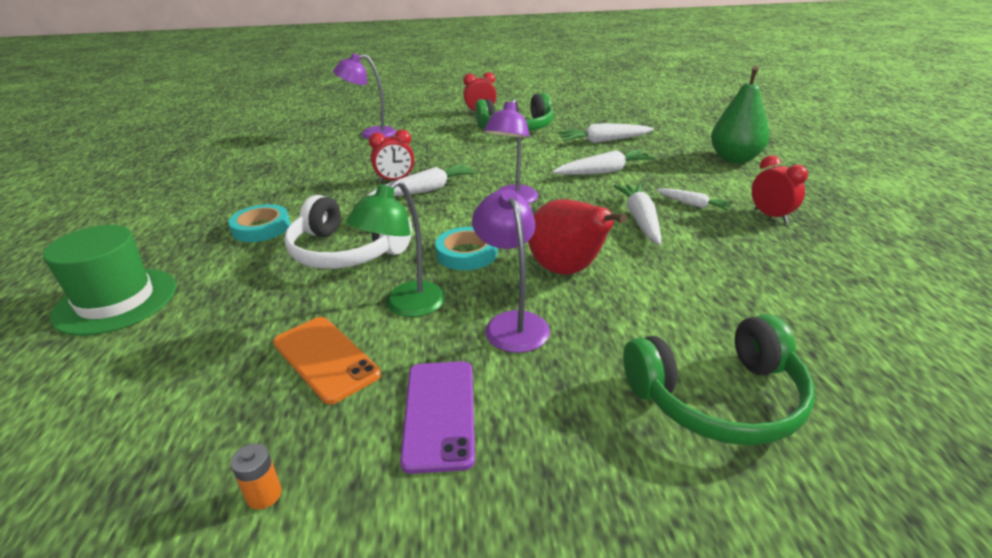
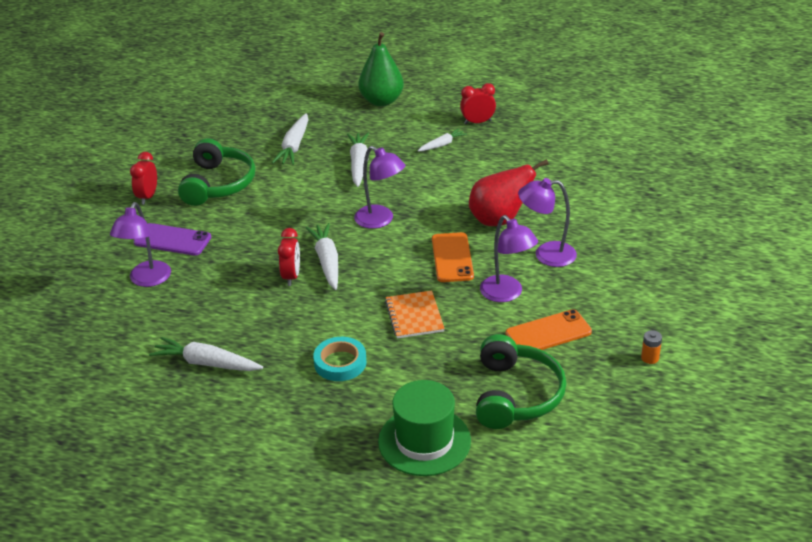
camera: 70 degrees left, 5 degrees up
white headphones [284,195,412,269] -> orange notebook [385,290,445,339]
green lamp [346,180,446,317] -> purple lamp [480,215,538,302]
purple phone [400,361,475,474] -> purple phone moved to [134,223,211,256]
turquoise tape [435,227,498,270] -> orange phone [432,232,474,282]
white carrot [613,183,661,245] -> white carrot moved to [149,337,263,371]
green headphones [623,314,815,445] -> green headphones moved to [476,334,566,429]

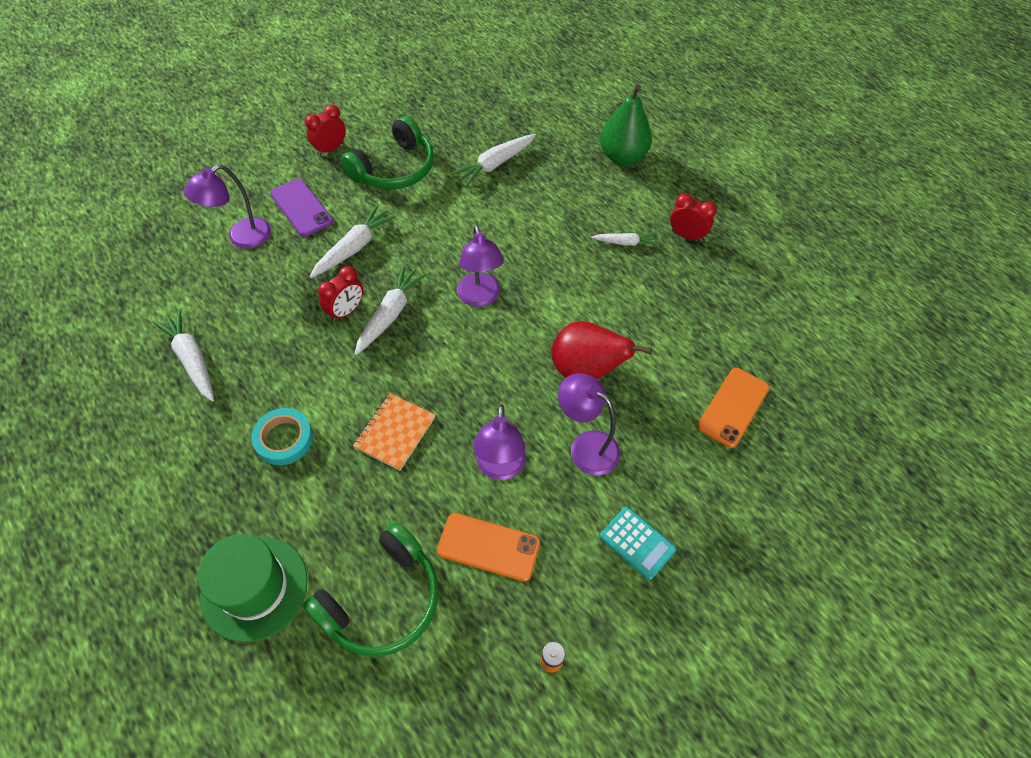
camera: 35 degrees right, 20 degrees up
white carrot [347,132,369,187] -> white carrot moved to [310,205,396,278]
orange phone [432,232,474,282] -> orange phone moved to [697,368,770,448]
none -> turquoise calculator [600,507,676,580]

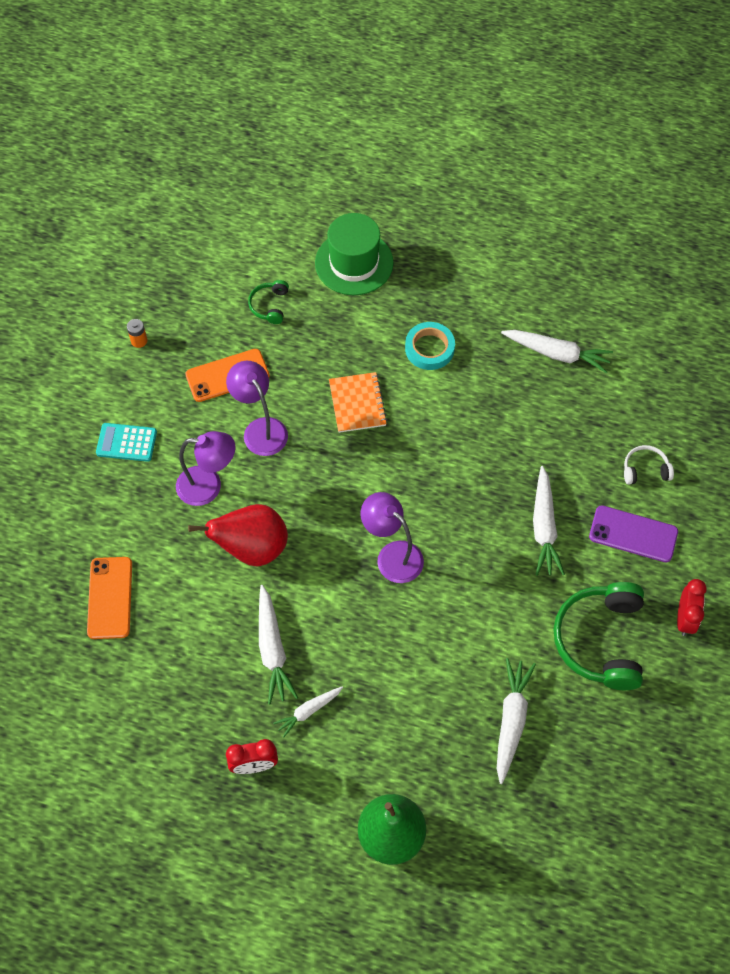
camera: 145 degrees right, 5 degrees up
purple lamp [184,164,271,249] -> white headphones [624,445,674,485]
green headphones [303,522,439,657] -> green headphones [248,280,289,324], size x0.48
red clock [318,266,363,322] -> none
white carrot [355,265,427,355] -> white carrot moved to [259,585,298,704]

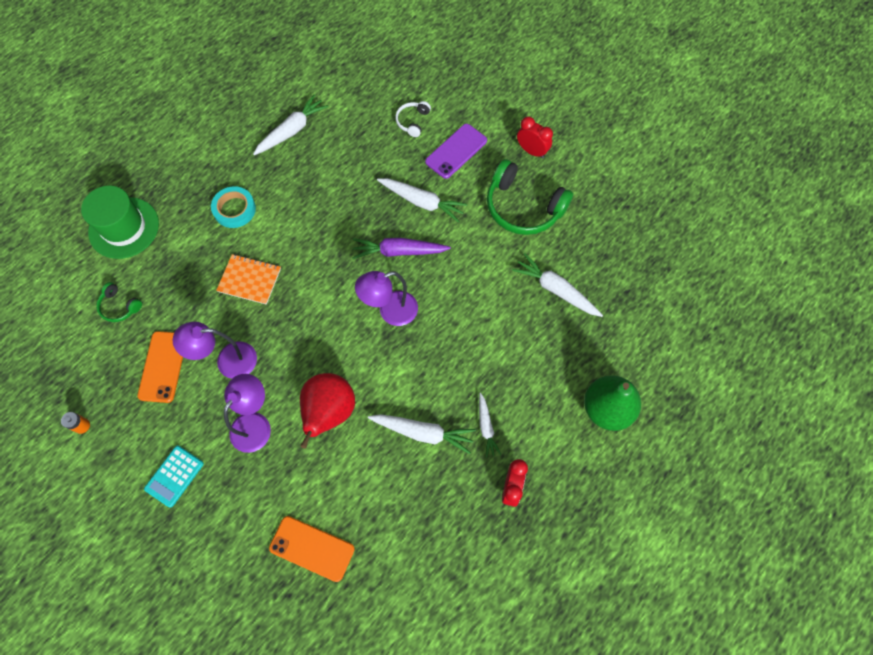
camera: 65 degrees left, 5 degrees up
none -> purple carrot [353,238,451,259]

